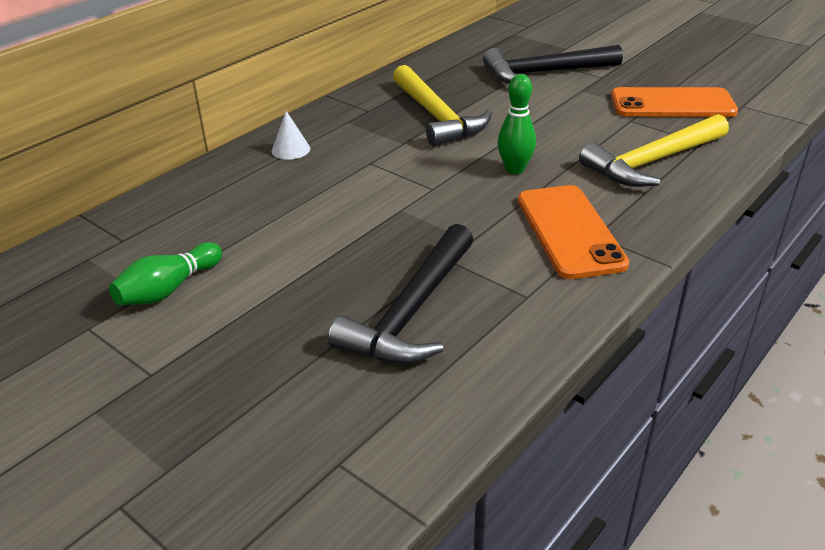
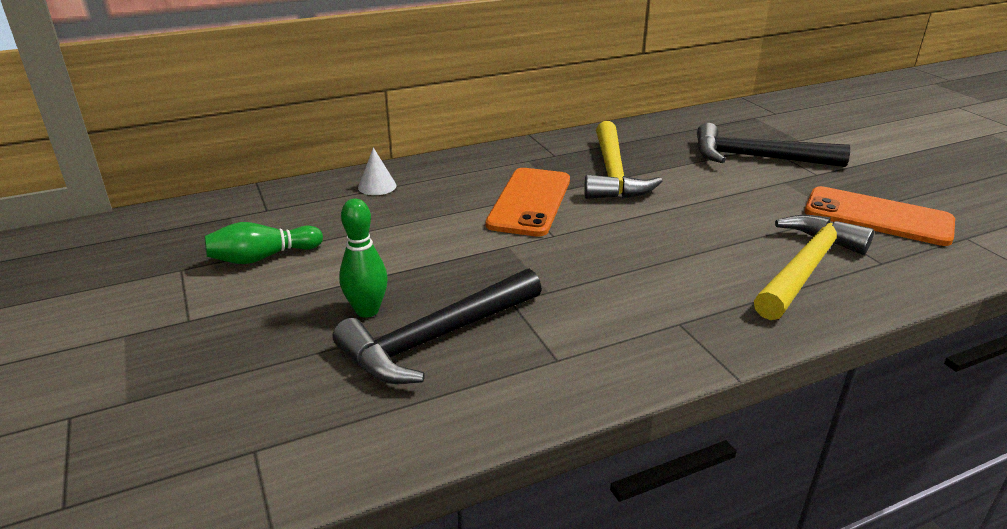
camera: 25 degrees right, 5 degrees down
white cone [272,111,310,160] -> white cone moved to [358,147,396,195]
green bowling pin [498,74,536,174] -> green bowling pin moved to [339,199,388,318]
orange phone [518,185,629,279] -> orange phone moved to [486,168,570,237]
yellow hammer [579,114,729,187] -> yellow hammer turned 135 degrees clockwise [754,215,874,320]

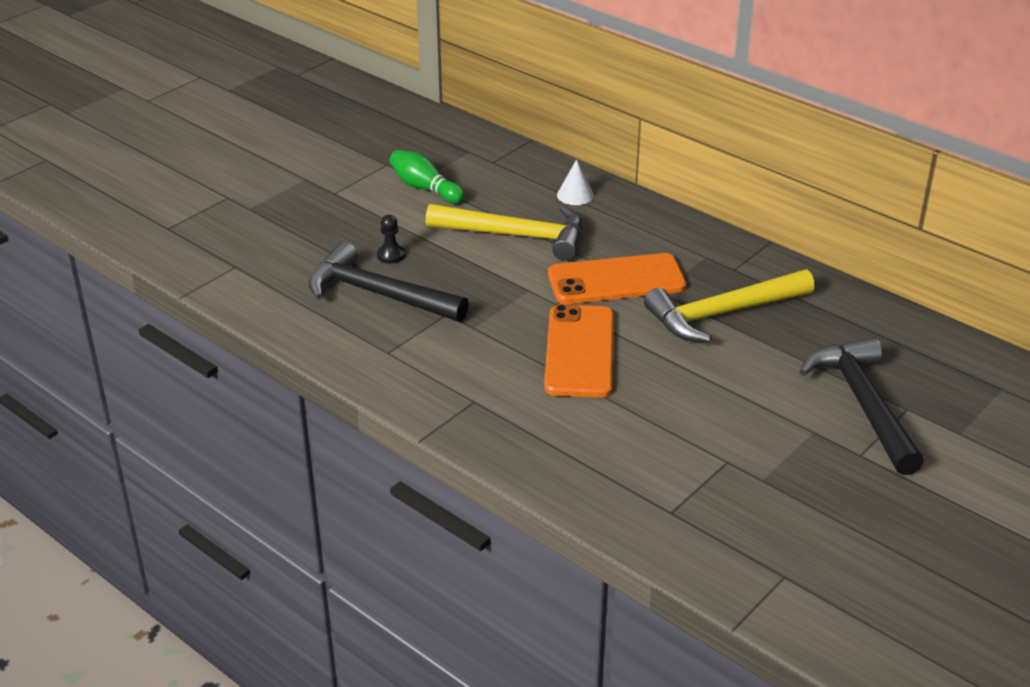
camera: 65 degrees right, 5 degrees up
green bowling pin [339,199,388,318] -> black pawn [377,215,405,263]
yellow hammer [754,215,874,320] -> yellow hammer moved to [426,204,583,261]
orange phone [805,186,955,246] -> orange phone moved to [544,304,614,398]

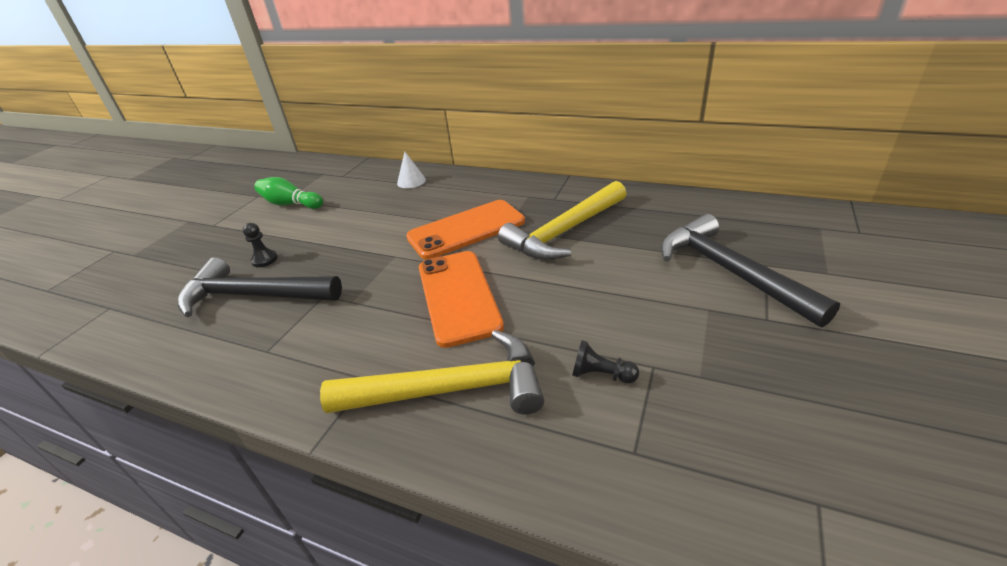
camera: 15 degrees left, 0 degrees up
yellow hammer [426,204,583,261] -> yellow hammer moved to [320,330,544,415]
none -> black pawn [572,340,639,383]

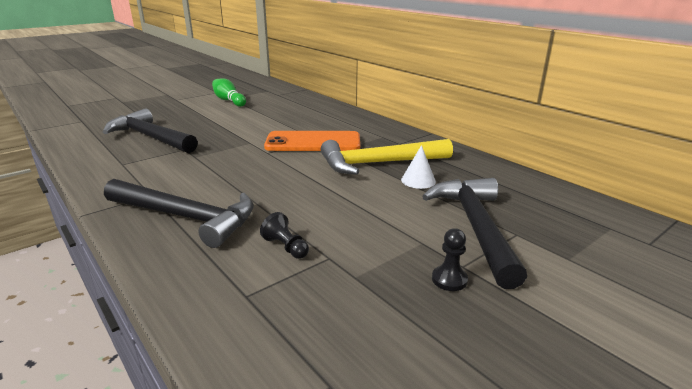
camera: 25 degrees right, 10 degrees down
black pawn [242,223,278,267] -> black pawn moved to [432,228,468,291]
yellow hammer [320,330,544,415] -> black hammer [104,179,254,248]
white cone [397,152,426,188] -> white cone moved to [401,145,436,189]
orange phone [419,251,504,348] -> none

